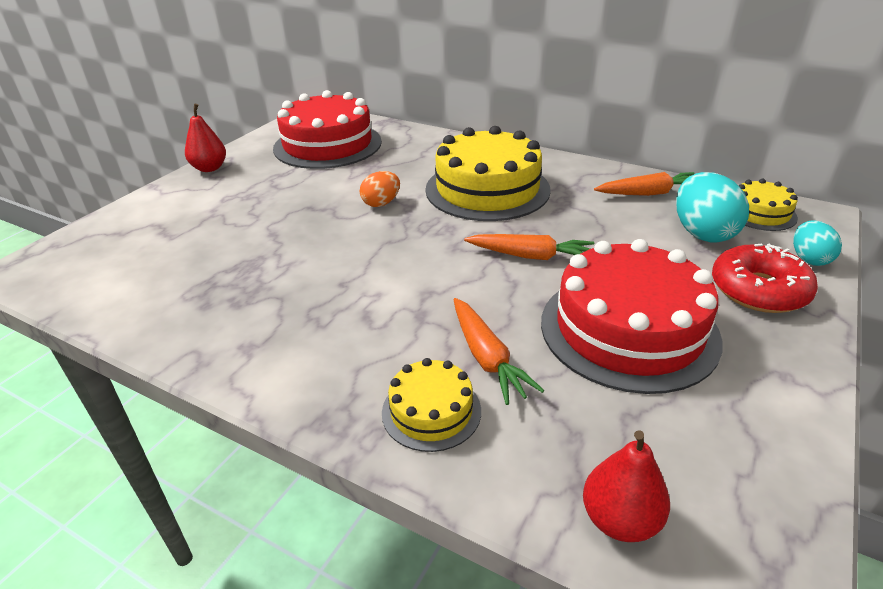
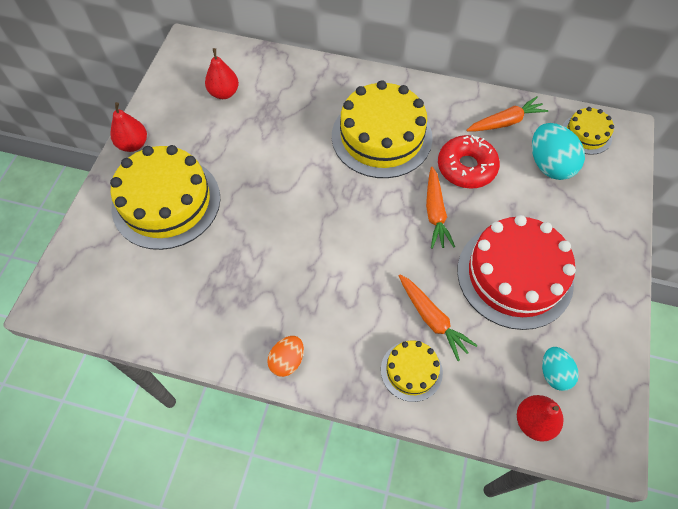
camera: 15 degrees left, 25 degrees up
red cake [273,90,382,169] -> red pear [205,48,239,99]
orange egg [360,171,400,207] -> orange egg moved to [267,336,304,377]
orange carrot [464,234,595,260] -> orange carrot turned 90 degrees clockwise [426,167,455,249]
red donut [712,244,818,313] -> red donut moved to [438,135,500,189]
turquoise egg [793,220,842,266] -> turquoise egg moved to [542,347,579,391]
none -> yellow cake [110,145,220,250]

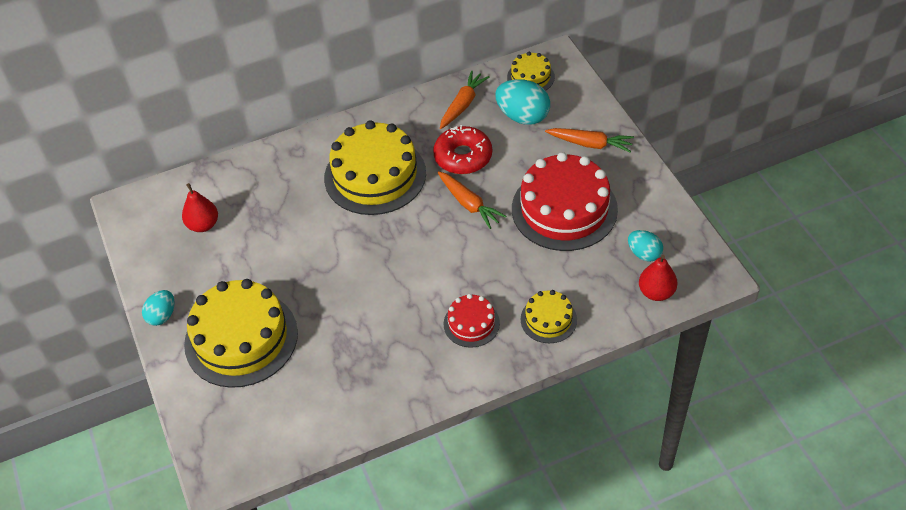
camera: 35 degrees left, 10 degrees down
red pear [110,102,147,152] -> turquoise egg [142,290,174,326]
orange egg [267,336,304,377] -> none
orange carrot [399,275,478,361] -> orange carrot moved to [545,128,634,153]
none -> red cake [444,294,500,348]

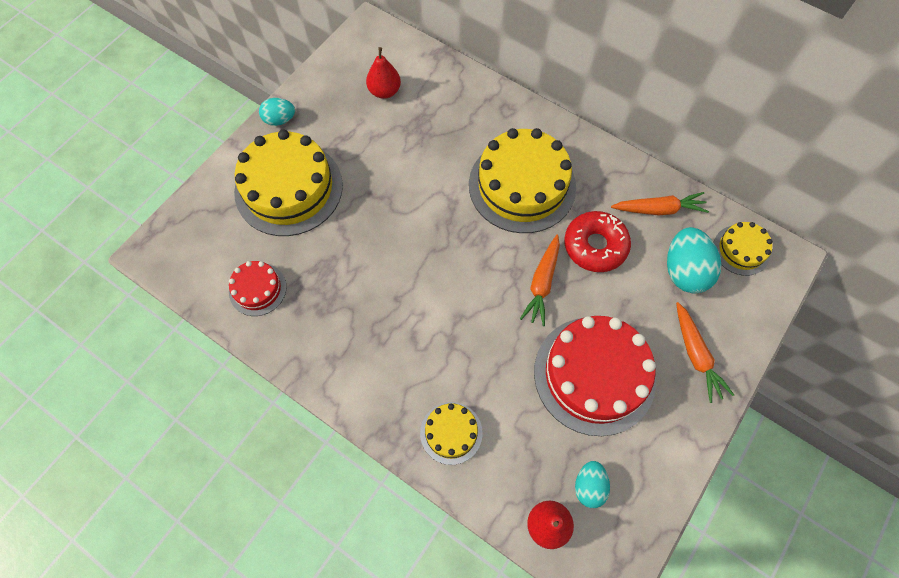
camera: 55 degrees right, 15 degrees up
red cake [444,294,500,348] -> red cake moved to [229,261,287,316]

